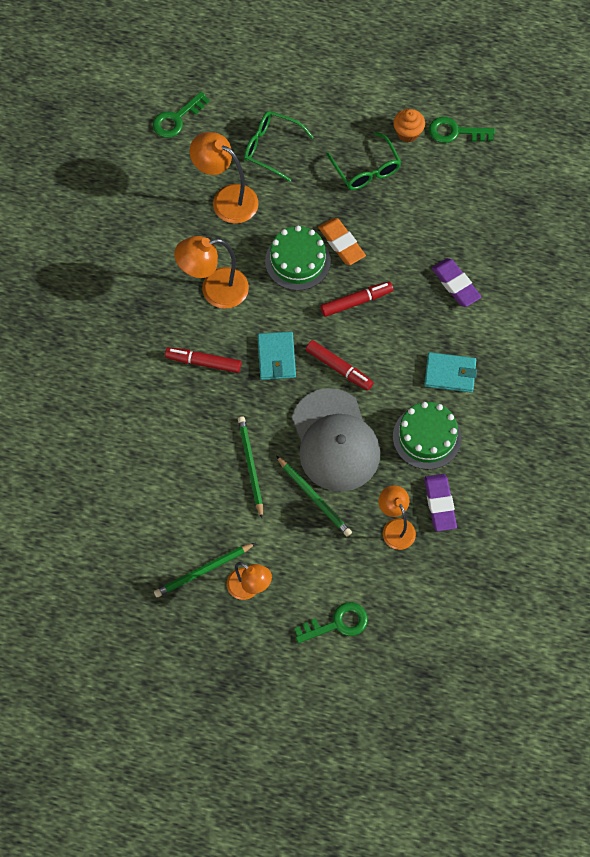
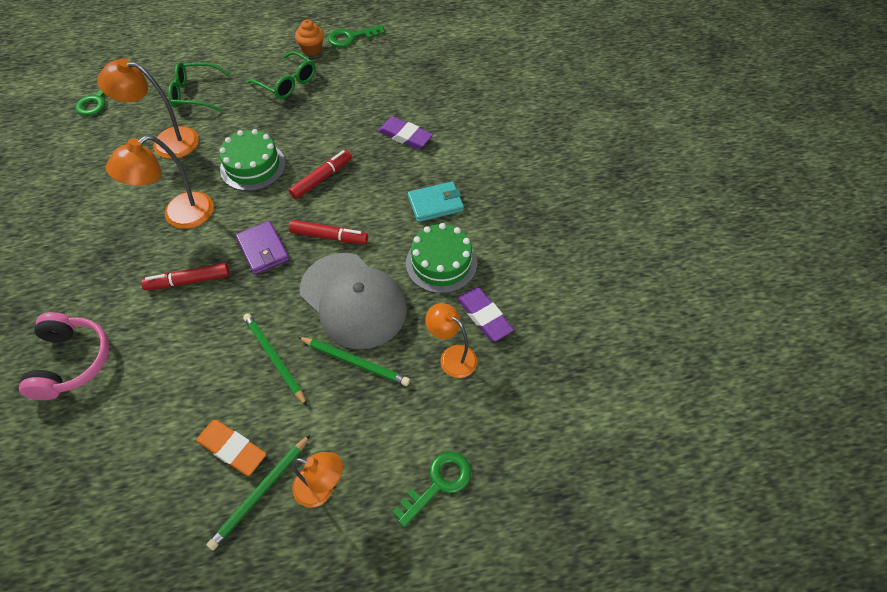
camera: 25 degrees left, 10 degrees down
turquoise wallet [257,332,296,380] -> purple wallet [236,221,289,274]
orange eraser [318,218,366,265] -> orange eraser moved to [196,420,266,476]
none -> pink headphones [19,312,109,400]

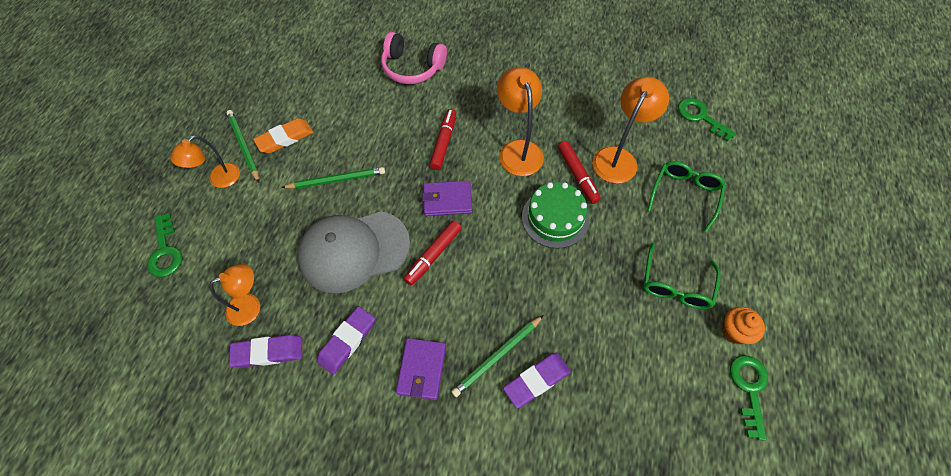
camera: 115 degrees right, 5 degrees up
green glasses [247,51,316,99] -> green glasses turned 45 degrees counterclockwise [644,243,721,309]
red marker [289,150,352,199] -> red marker moved to [558,141,601,204]
green pencil [298,337,410,386] -> green pencil moved to [451,315,544,397]
green cake [406,223,477,293] -> purple eraser [317,306,375,375]
turquoise wallet [408,181,464,222] -> purple wallet [396,338,446,400]

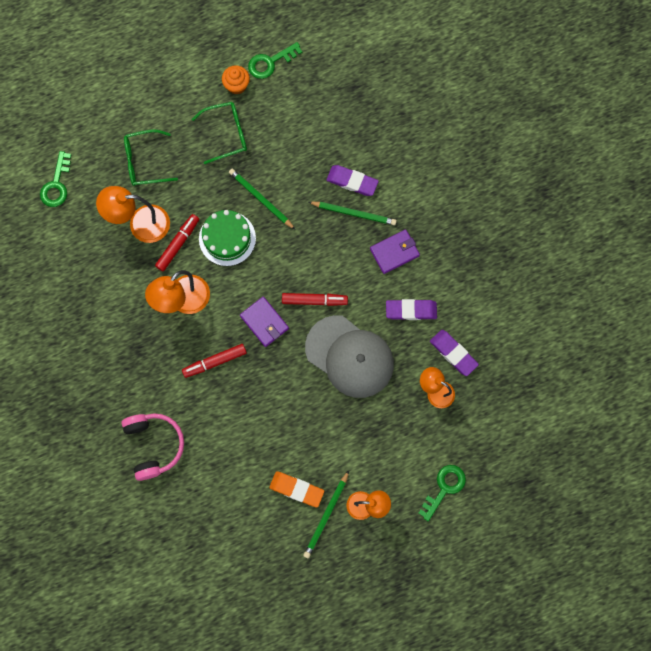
camera: 125 degrees left, 15 degrees up
green pencil [281,167,385,189] -> green pencil moved to [229,169,295,229]

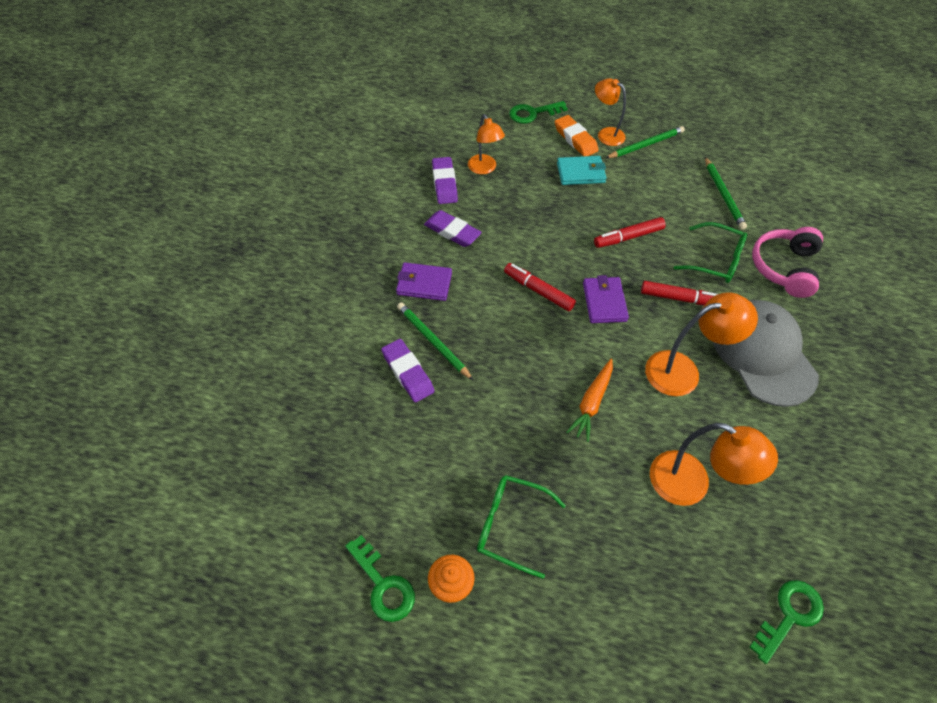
camera: 145 degrees left, 20 degrees down
green glasses [124,129,178,186] -> green glasses moved to [673,222,747,283]
red marker [155,214,199,272] -> red marker moved to [594,217,666,248]
green cake [199,210,256,266] -> orange carrot [566,359,613,442]
green pencil [229,169,295,229] -> green pencil moved to [705,157,747,230]
green key [248,42,302,79] -> green key turned 45 degrees clockwise [345,535,415,622]
orange eraser [269,471,324,508] -> orange eraser moved to [555,115,599,156]
grey cap [305,315,394,398] -> grey cap moved to [713,300,819,407]
none -> turquoise wallet [557,156,607,185]

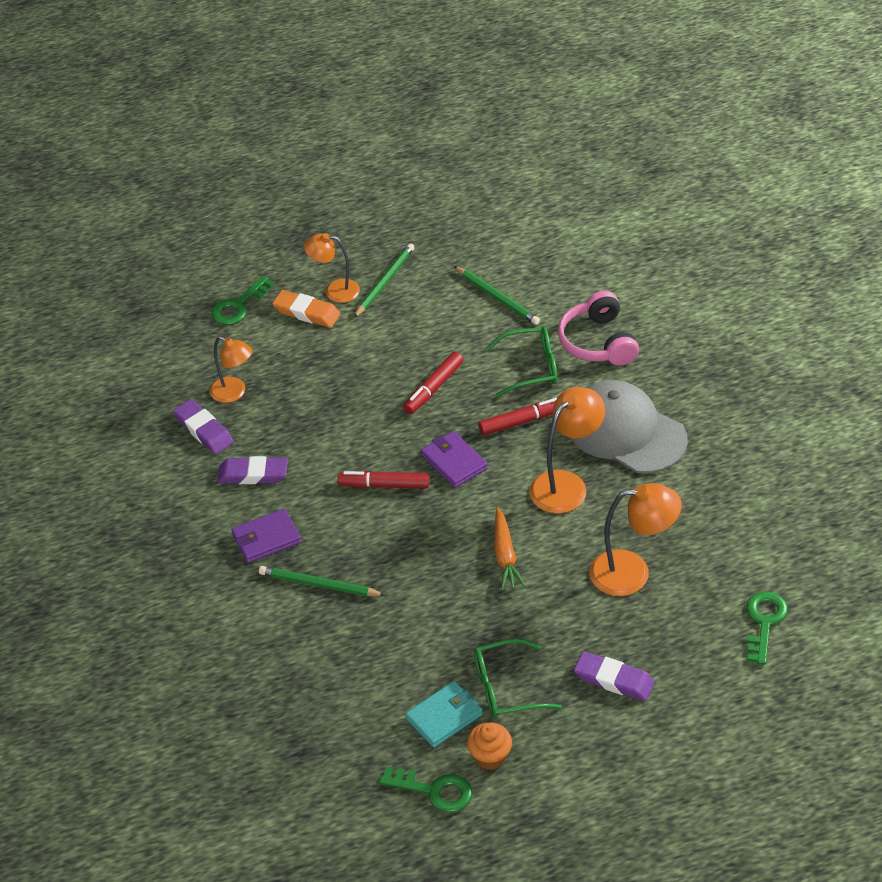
camera: 30 degrees left, 10 degrees down
purple eraser [381,339,435,402] -> purple eraser moved to [574,652,655,701]
turquoise wallet [557,156,607,185] -> turquoise wallet moved to [405,681,483,748]

